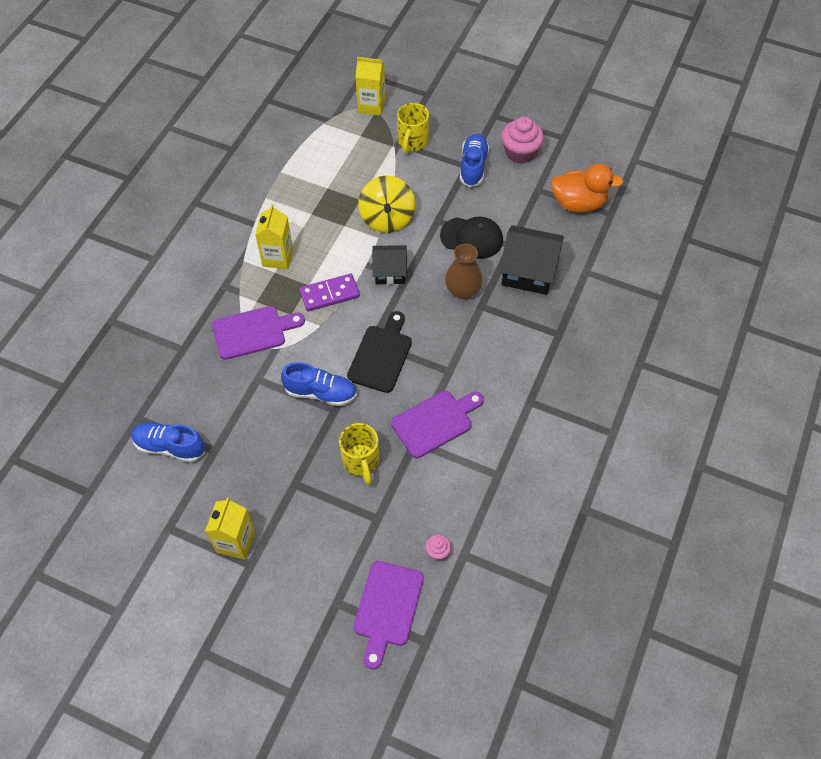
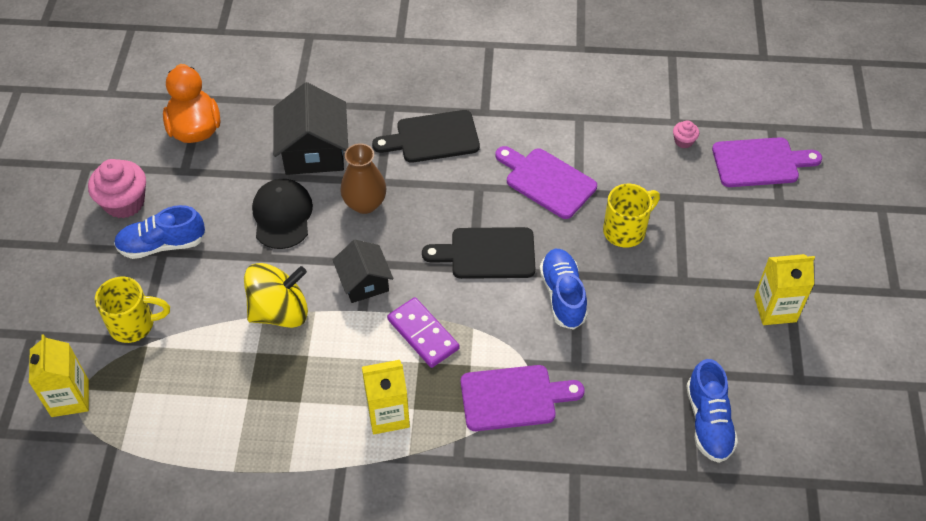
camera: 110 degrees left, 5 degrees down
purple cutting board [212,306,305,360] -> purple cutting board turned 120 degrees clockwise [461,365,584,431]
none -> black cutting board [372,110,480,163]

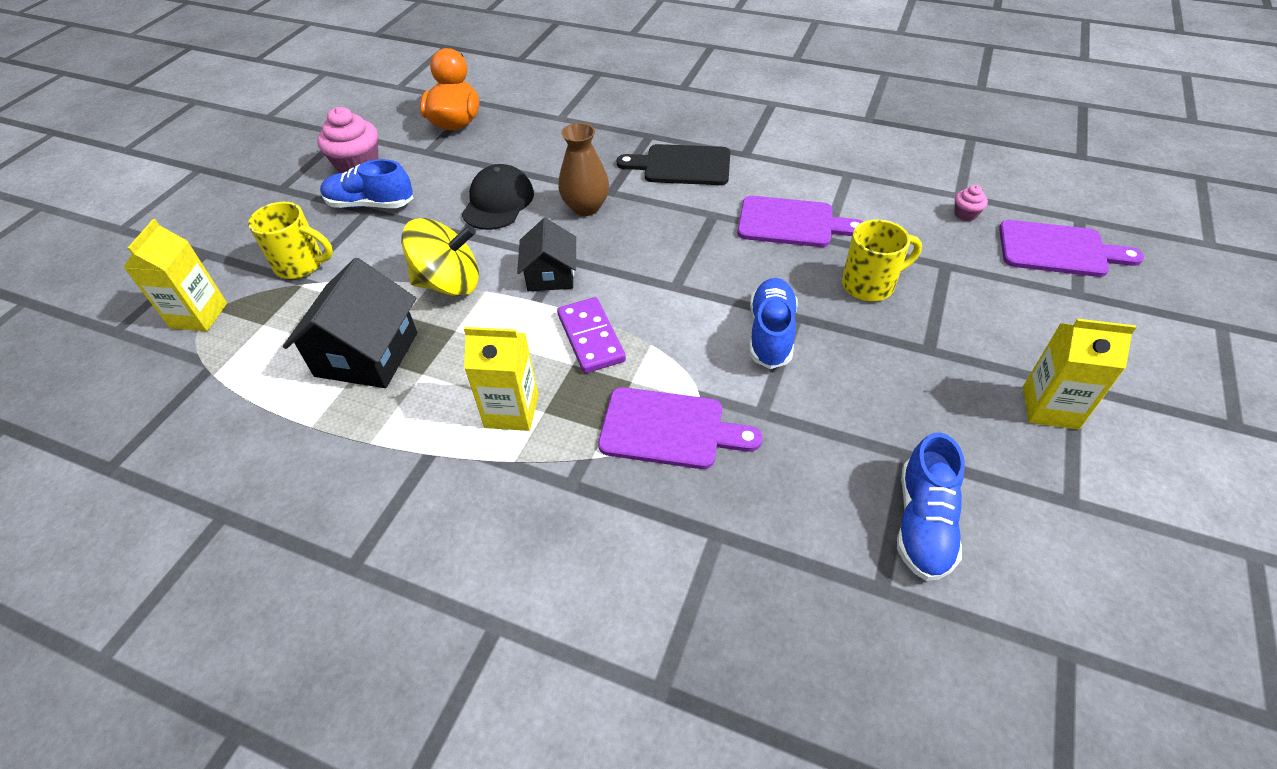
camera: 20 degrees right, 5 degrees down
black house [273,82,348,175] -> black house moved to [283,258,417,388]
black cutting board [422,227,535,279] -> none
purple cutting board [495,146,597,219] -> purple cutting board turned 135 degrees clockwise [737,196,863,247]

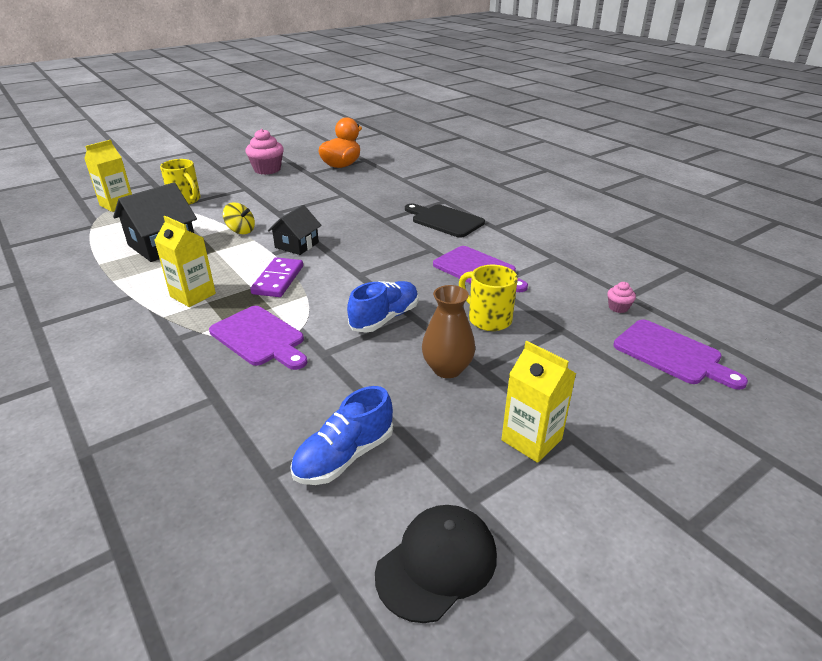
camera: 30 degrees right, 15 degrees down
blue shoe [320,159,413,208] -> none
yellow spinning top [401,218,479,296] -> yellow spinning top [223,202,255,234], size x0.59
black cap [462,164,534,230] -> black cap moved to [375,505,497,623]
brown vase [558,123,609,216] -> brown vase moved to [422,285,475,378]
yellow mug [842,219,922,301] -> yellow mug turned 150 degrees counterclockwise [459,265,518,331]

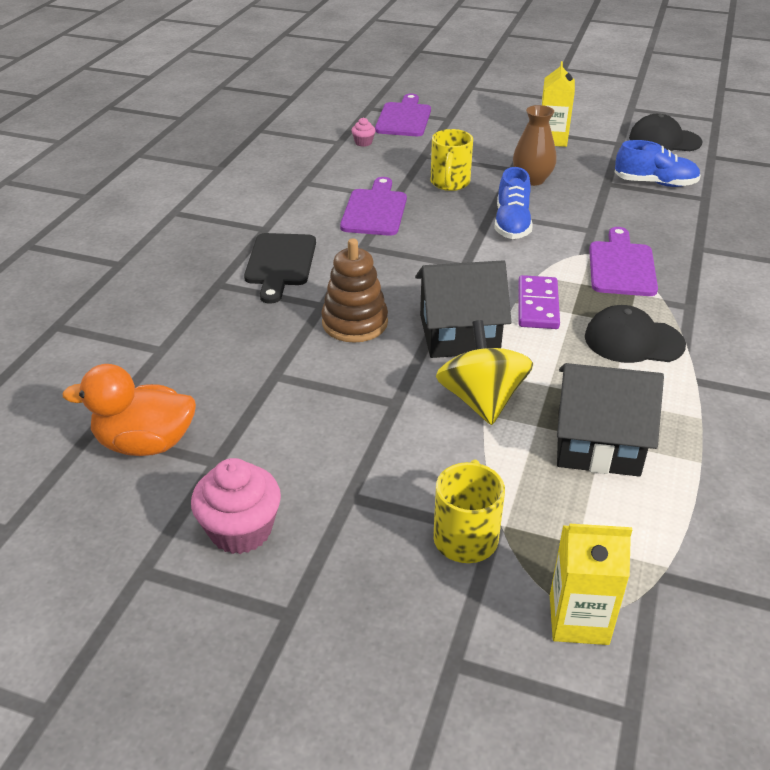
camera: 125 degrees left, 5 degrees up
yellow carton [154,216,216,307] -> black cap [585,305,686,363]
yellow spinning top [223,202,255,234] -> yellow spinning top [436,320,533,425], size x1.70
purple domino [250,257,303,297] -> purple domino turned 60 degrees counterclockwise [518,275,560,329]
black house [268,205,322,255] -> black house [415,260,512,358], size x1.58
blue shoe [347,281,418,333] -> blue shoe turned 90 degrees counterclockwise [495,167,533,239]
none -> brown stacking toy [321,238,388,343]

